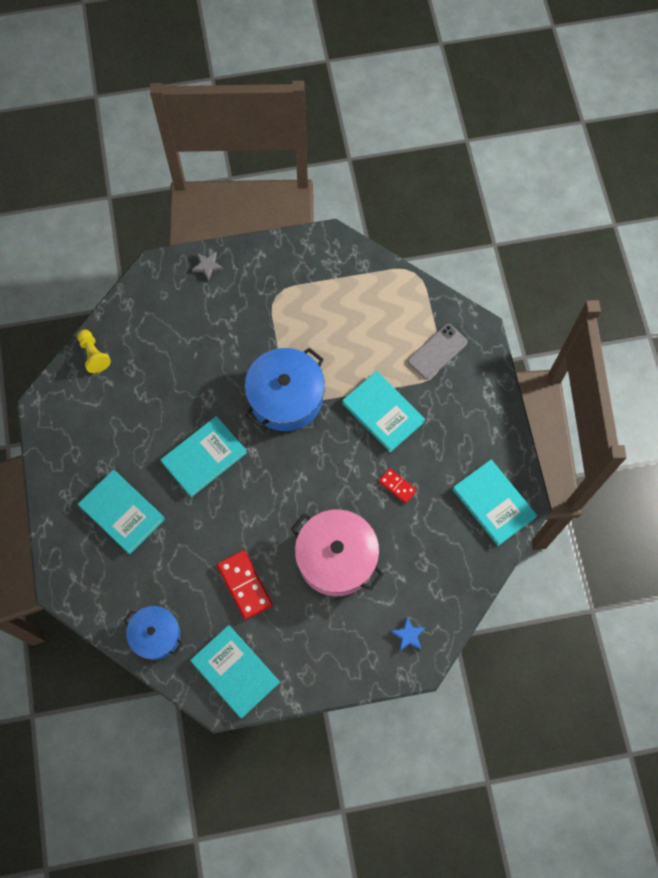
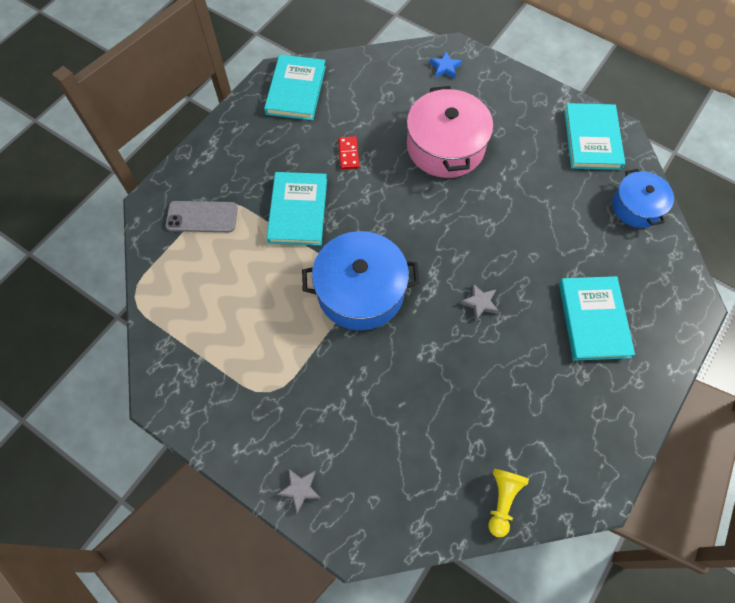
camera: 135 degrees left, 5 degrees down
turquoise book [160,416,247,497] -> grey star [460,283,499,321]
red domino [217,550,273,620] -> none

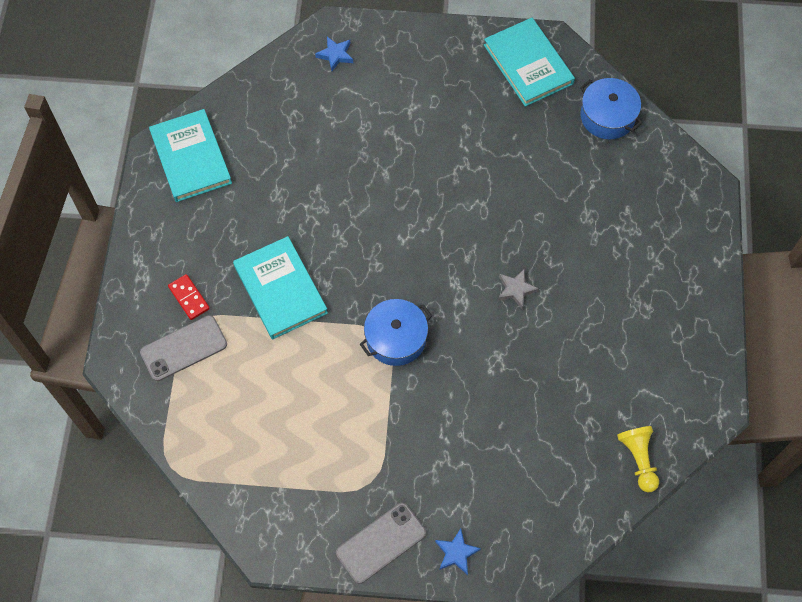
camera: 30 degrees left, 0 degrees up
grey star [277,468,321,514] -> blue star [435,528,481,575]
blue pot [302,231,419,330] -> blue pot [360,299,432,366], size x0.61
red domino [339,136,359,169] -> red domino moved to [168,274,210,320]
pink pot [407,86,493,178] -> none
turquoise book [559,276,635,361] -> none
none -> grey phone [336,503,426,584]

